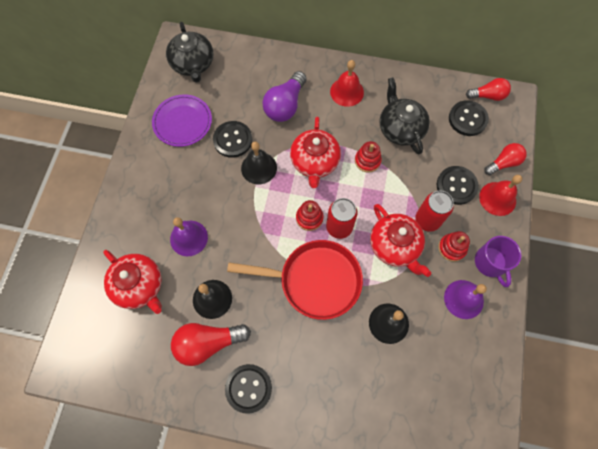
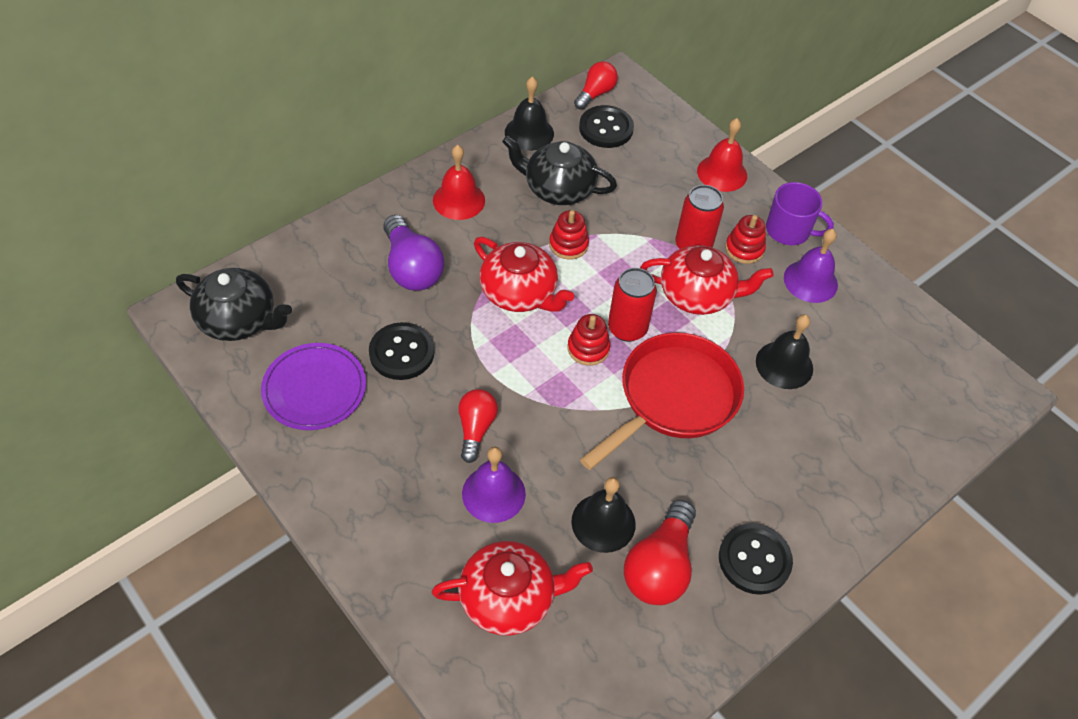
camera: 55 degrees left, 15 degrees down
black bell [241,142,277,184] -> black bell moved to [505,77,554,151]
black button [437,166,479,205] -> none
red light bulb [484,143,527,175] -> red light bulb moved to [458,389,498,463]

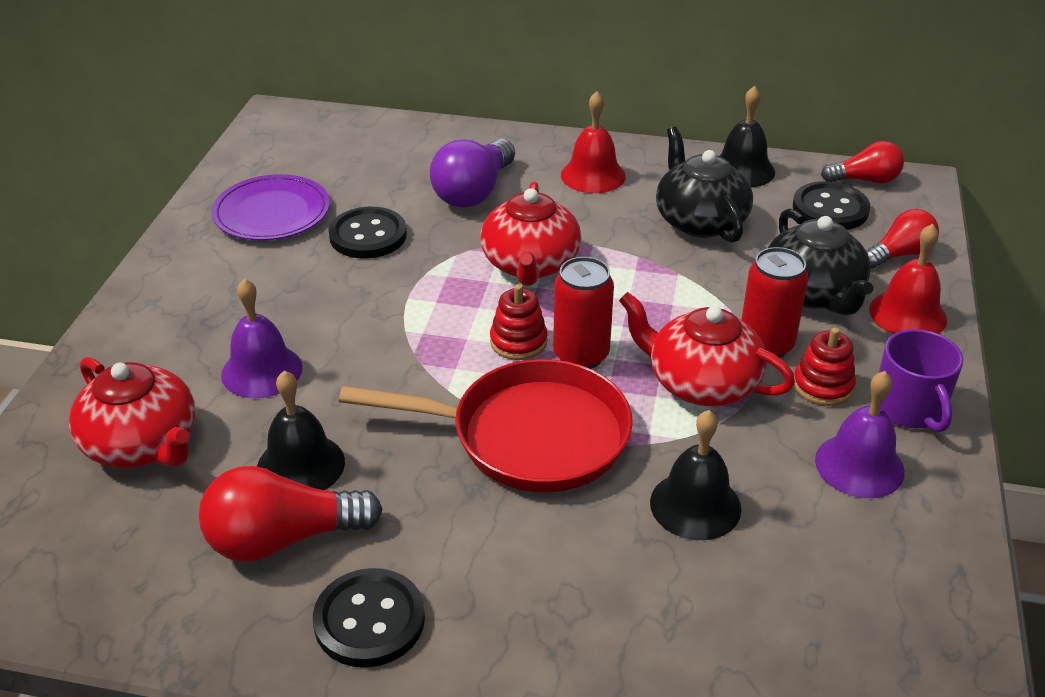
camera: 55 degrees right, 15 degrees down
black teapot [176,268,292,341] -> black teapot moved to [768,209,873,315]
red light bulb [458,389,498,463] -> red light bulb moved to [866,209,939,268]
red stacking toy [549,210,589,260] -> none
red teapot [640,245,774,315] -> red teapot turned 150 degrees clockwise [619,292,795,406]

